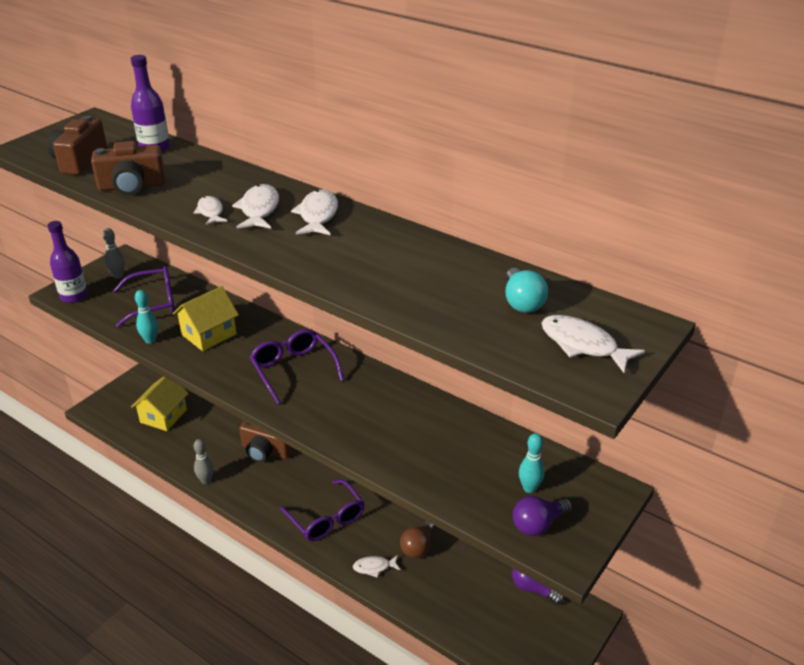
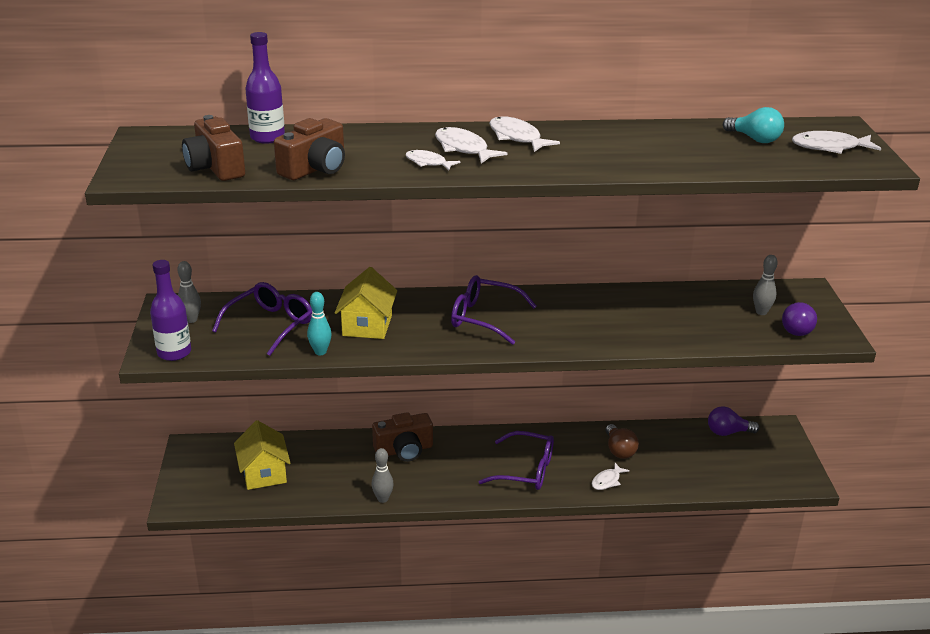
camera: 40 degrees left, 5 degrees down
turquoise bowling pin [519,433,545,493] -> grey bowling pin [753,255,778,315]

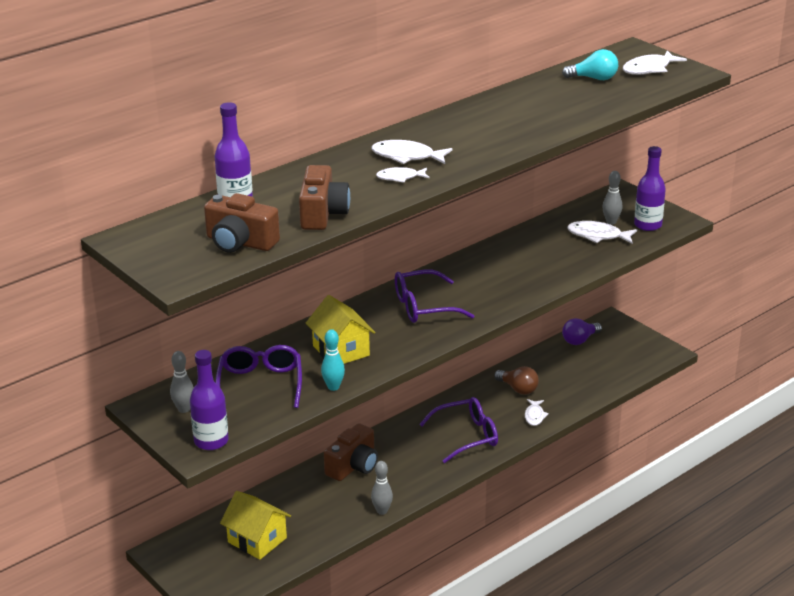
camera: 35 degrees left, 0 degrees up
white fish [489,116,560,152] -> white fish moved to [567,221,637,244]
purple light bulb [782,302,817,336] -> purple bottle [634,146,666,231]

